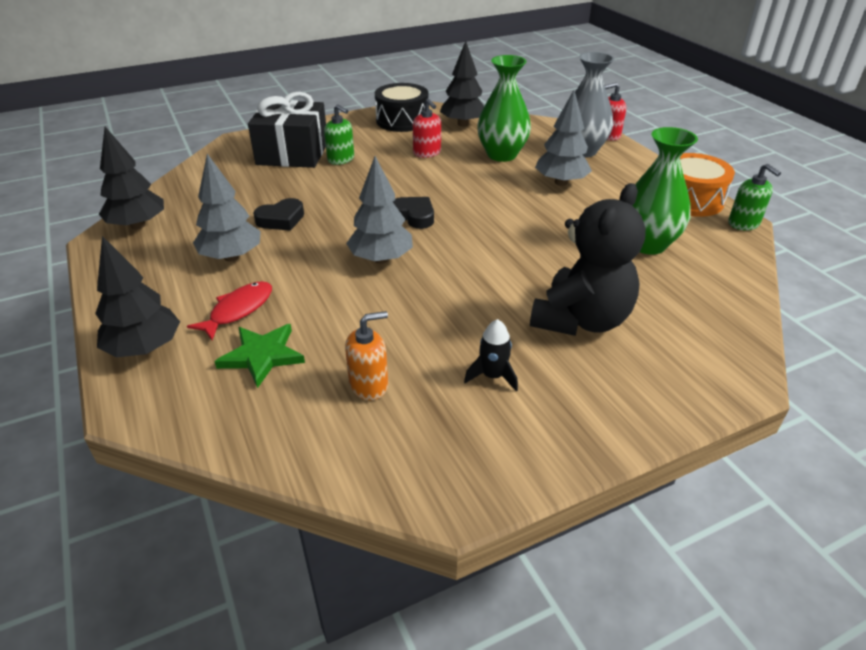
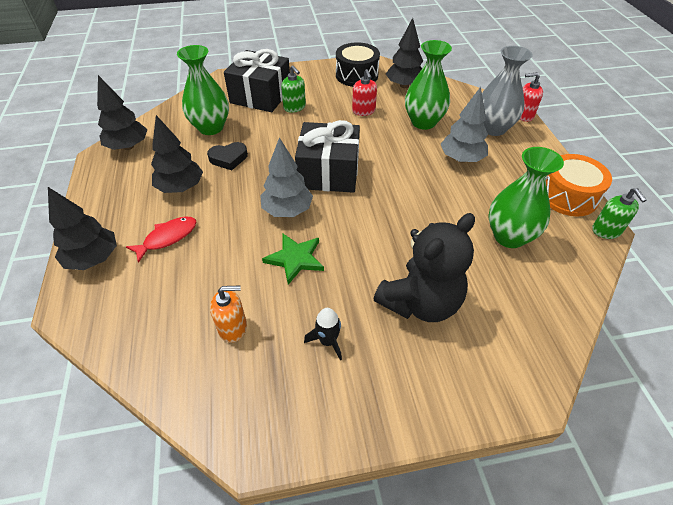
camera: 15 degrees right, 10 degrees up
grey tree [193,154,261,262] -> black tree [151,115,203,193]
green star [214,324,305,388] -> green star moved to [262,234,324,285]
black heart [393,197,434,229] -> black gift [295,120,360,193]
none -> green vase [177,45,229,135]

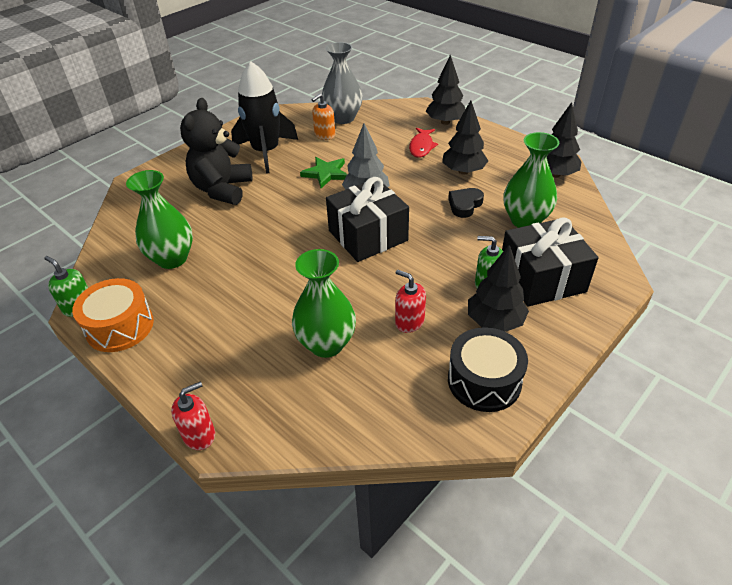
camera: 145 degrees right, 5 degrees down
black rocket [304,308,342,360] -> black rocket [231,62,298,174], size x2.40
black tree [386,18,423,88] -> black tree moved to [468,245,529,332]
grey tree [441,87,488,163] -> none
grey vase [482,46,533,136] -> grey vase moved to [322,42,362,124]

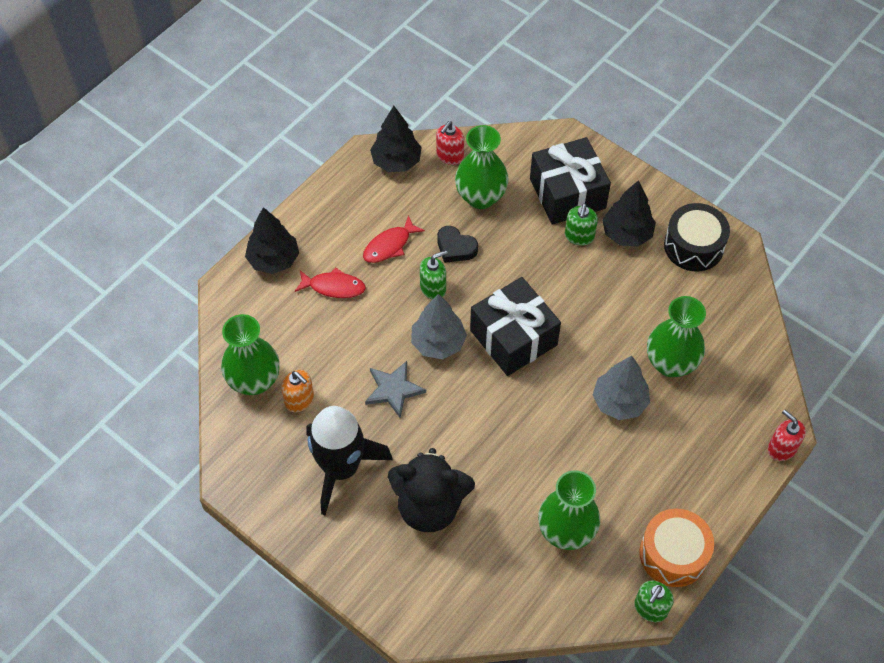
camera: 95 degrees left, 15 degrees up
green star [300,157,347,188] -> grey star [365,361,426,418]
grey vase [322,42,362,124] -> green vase [221,314,279,395]
red soap dispenser [395,269,426,333] -> red soap dispenser moved to [436,121,464,165]
black tree [442,100,488,175] -> red fish [363,215,425,263]
none -> green soap dispenser [420,250,448,300]
none -> grey tree [593,355,650,420]

